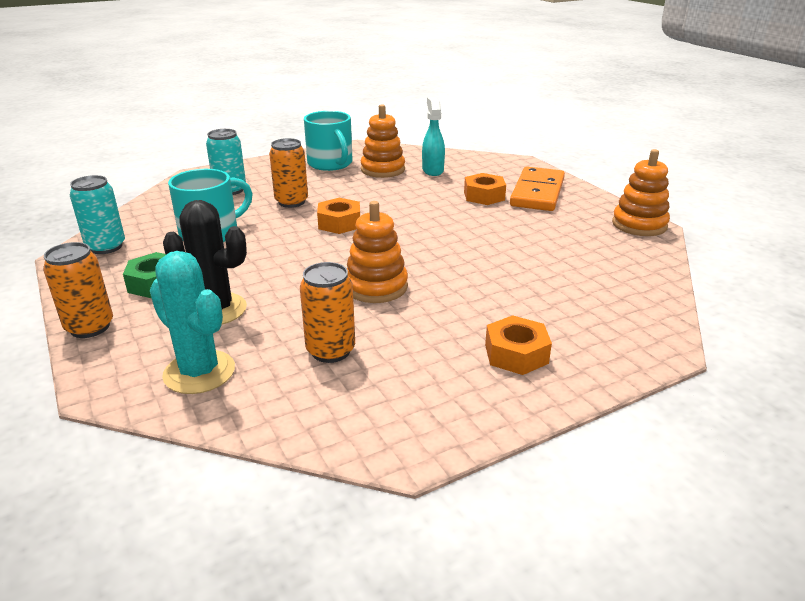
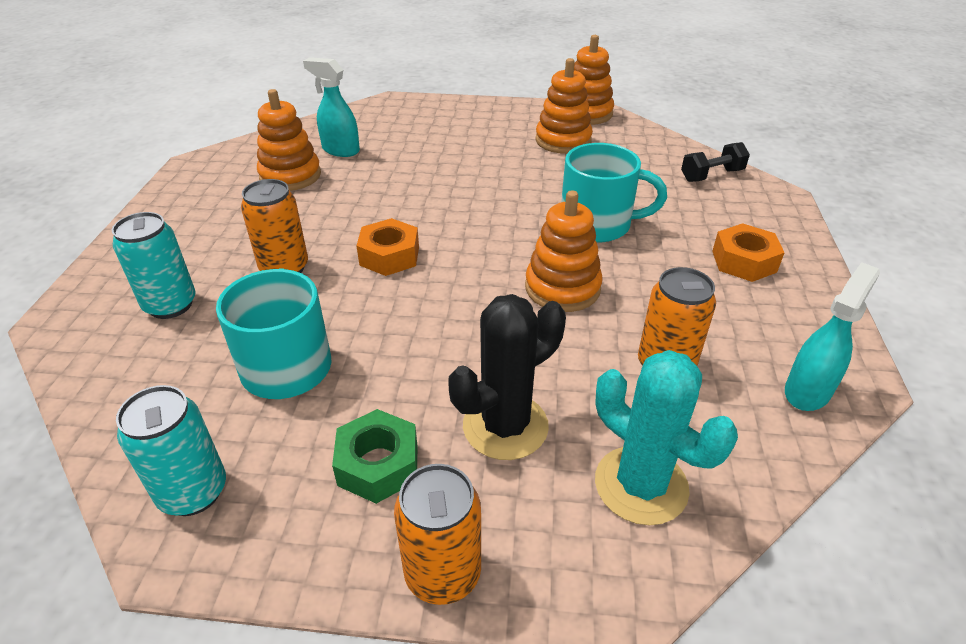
camera: 55 degrees left, 10 degrees up
turquoise cactus [150,251,235,394] -> turquoise cactus turned 60 degrees clockwise [595,350,738,525]
turquoise mug [304,111,353,171] -> turquoise mug moved to [561,143,667,242]
orange nut [464,173,506,205] -> none
orange domino [510,167,565,211] -> none
none -> orange stacking toy [535,58,593,154]
none -> black dumbbell [681,142,750,182]
none -> turquoise spray bottle [785,262,880,411]

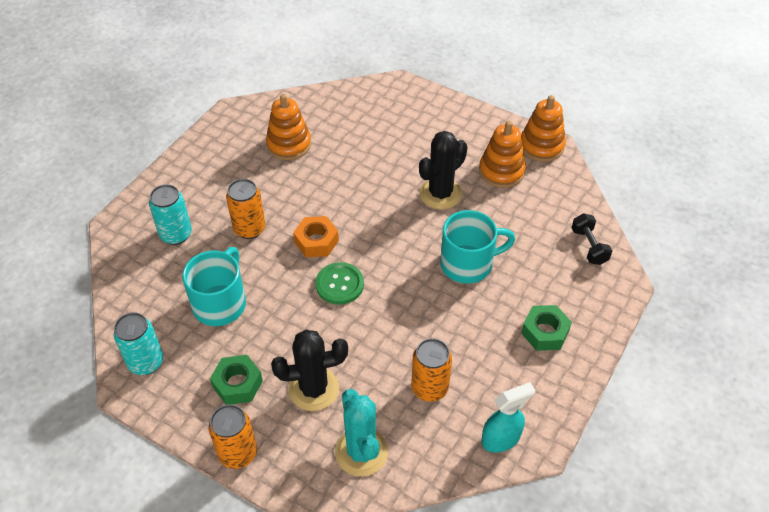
camera: 25 degrees right, 10 degrees up
turquoise spray bottle [303,57,360,157] -> none
orange stacking toy [525,190,603,312] -> none
turquoise mug [561,143,667,242] -> turquoise mug turned 45 degrees counterclockwise [440,210,515,284]
black dumbbell [681,142,750,182] -> black dumbbell turned 75 degrees clockwise [572,213,612,265]
orange nut [712,223,785,282] -> green nut [521,305,572,351]
none -> green button [315,262,364,305]
none -> black cactus [419,131,468,210]

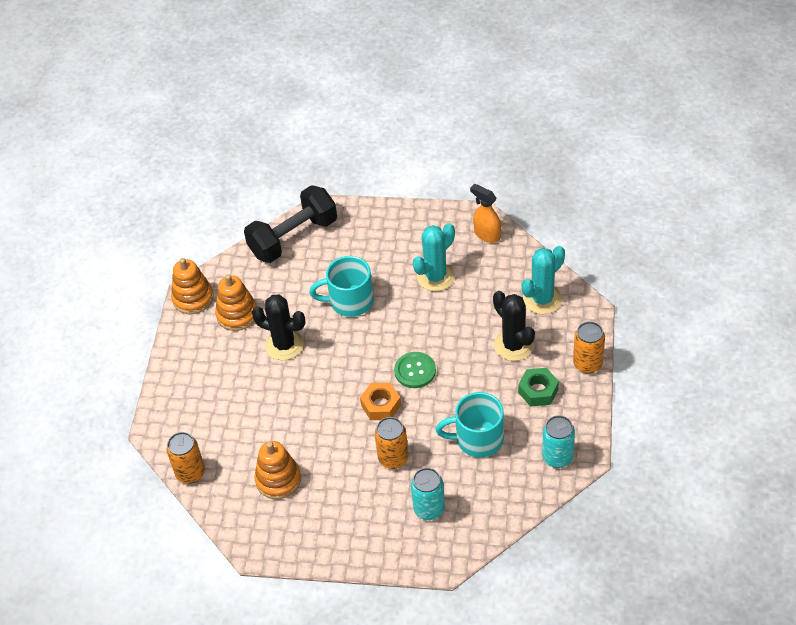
camera: 110 degrees left, 0 degrees up
orange can [411,338,452,402] -> orange can moved to [166,432,205,484]
turquoise mug [440,210,515,284] -> turquoise mug turned 60 degrees counterclockwise [309,256,374,317]
turquoise spray bottle [482,382,536,453] -> orange spray bottle [470,184,501,243]
green nut [521,305,572,351] -> none
black dumbbell [572,213,612,265] -> black dumbbell [244,185,337,263], size x2.14
none -> turquoise cactus [413,223,455,291]

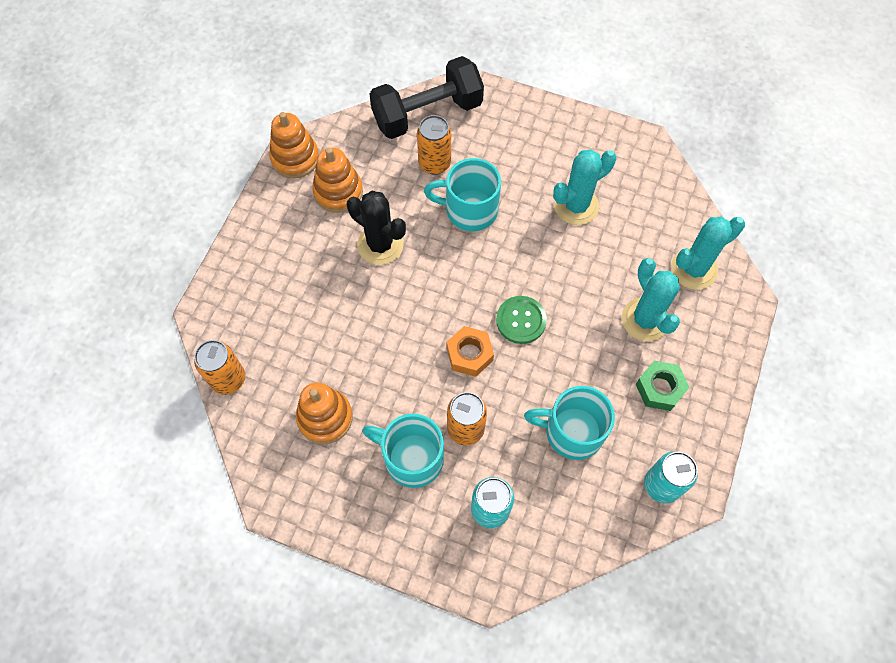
camera: 10 degrees right, 15 degrees up
orange spray bottle [470,184,501,243] -> none
black cactus [493,291,535,361] -> turquoise cactus [622,258,680,341]
orange can [573,321,605,374] -> orange can moved to [417,115,451,175]
none -> turquoise mug [362,414,444,488]

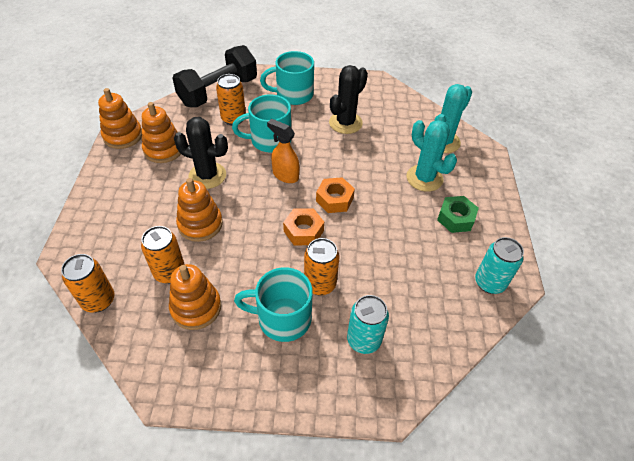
camera: 20 degrees left, 15 degrees down
green button [496,296,547,344] -> orange nut [316,177,355,213]
turquoise mug [524,386,615,460] -> turquoise mug moved to [260,51,314,105]
turquoise cactus [553,149,616,225] -> black cactus [329,65,368,134]
none -> orange can [141,226,185,284]
none -> orange stacking toy [176,178,223,242]
none -> orange spray bottle [267,119,299,183]

